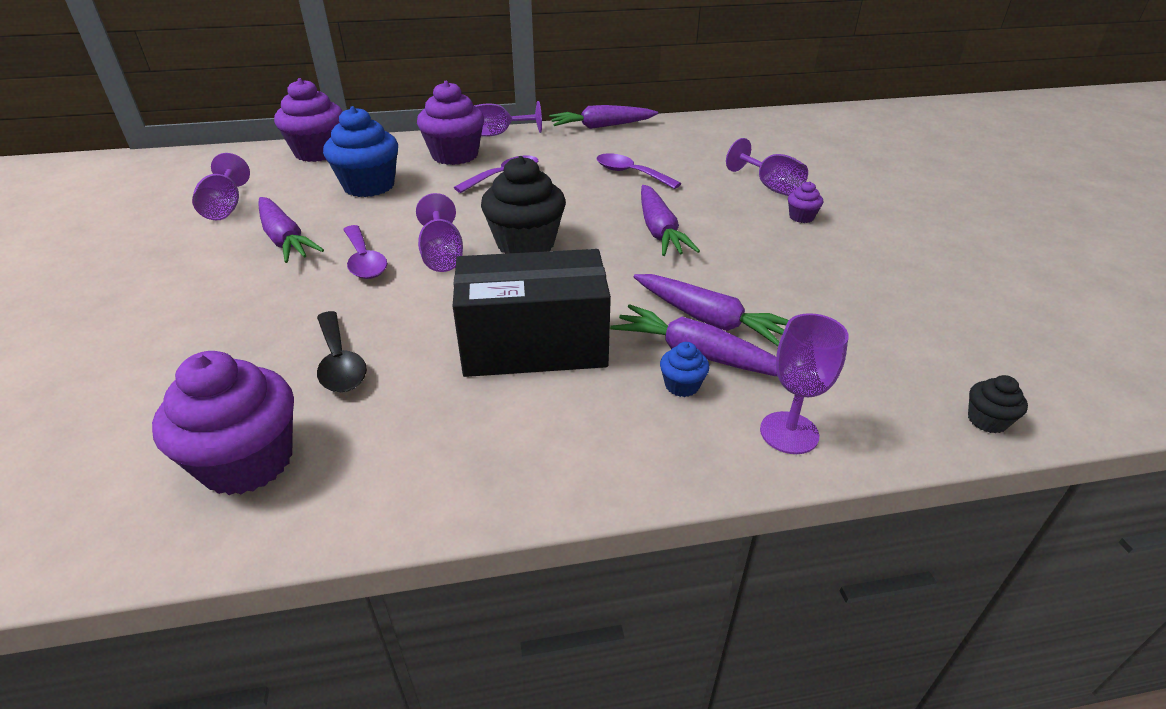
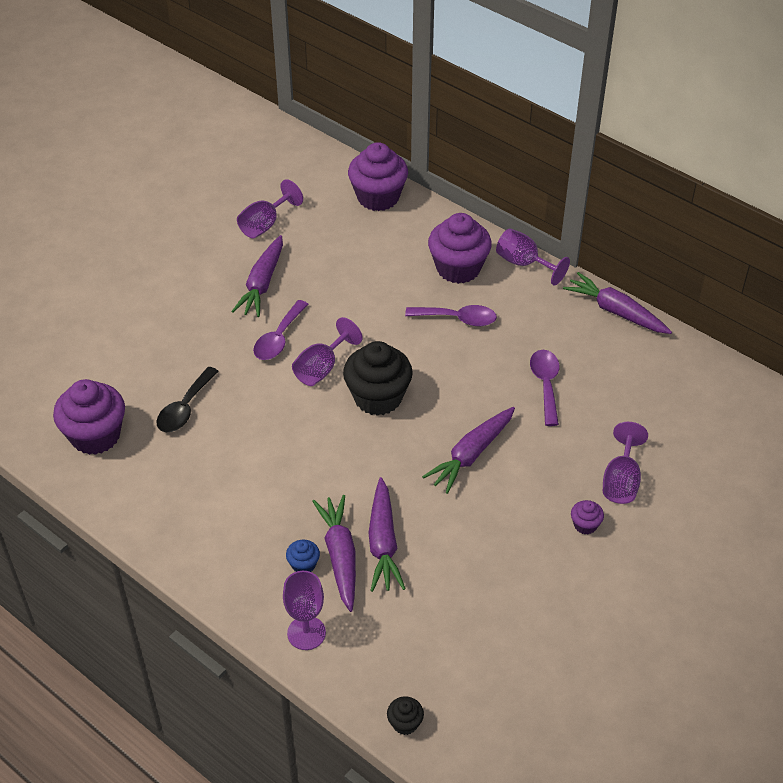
camera: 50 degrees right, 10 degrees up
blue cupcake [323,106,398,197] -> none
black box [452,249,611,377] -> none

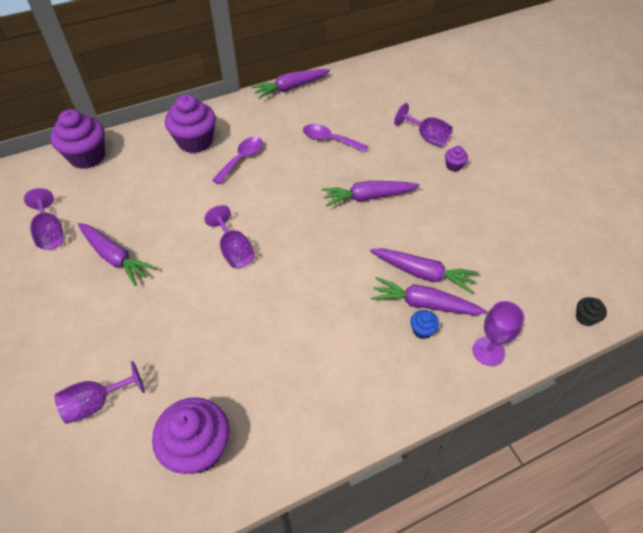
camera: 65 degrees left, 5 degrees up
black spoon [156,367,219,432] -> none
purple spoon [253,300,309,360] -> none
black cupcake [343,341,413,416] -> none
purple carrot [422,407,515,494] -> purple carrot turned 105 degrees clockwise [322,181,420,207]
purple goblet [496,228,570,285] -> purple goblet moved to [55,361,145,424]

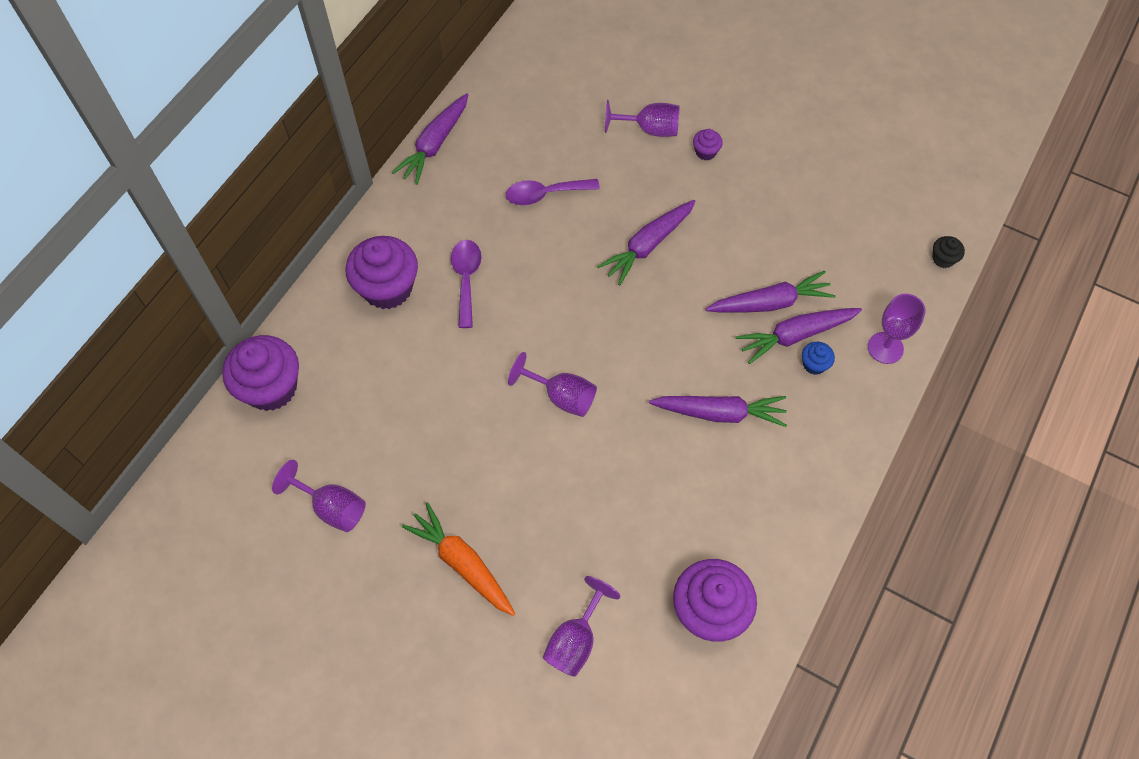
camera: 35 degrees left, 10 degrees up
purple carrot [78,223,156,286] -> purple carrot moved to [649,396,787,427]
none -> orange carrot [402,502,515,616]

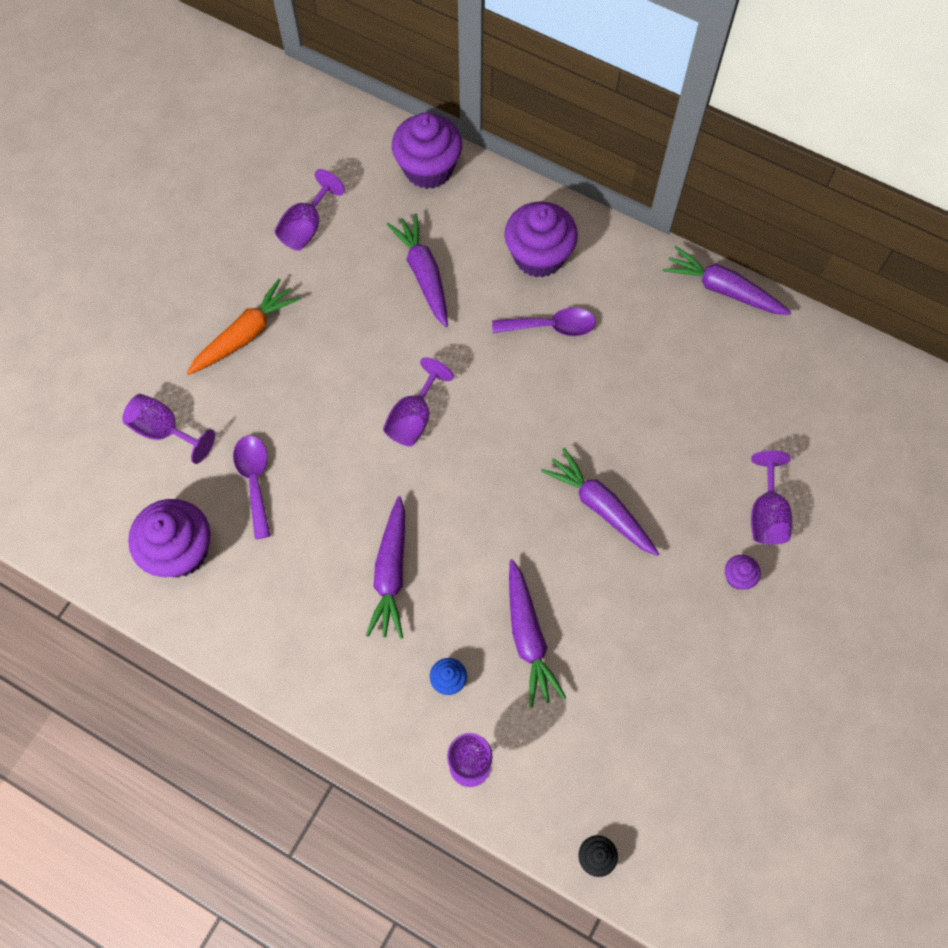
camera: 90 degrees right, 5 degrees up
purple spoon [506,179,600,205] -> purple spoon moved to [233,436,270,539]
purple carrot [735,308,862,364] -> purple carrot moved to [387,214,448,327]

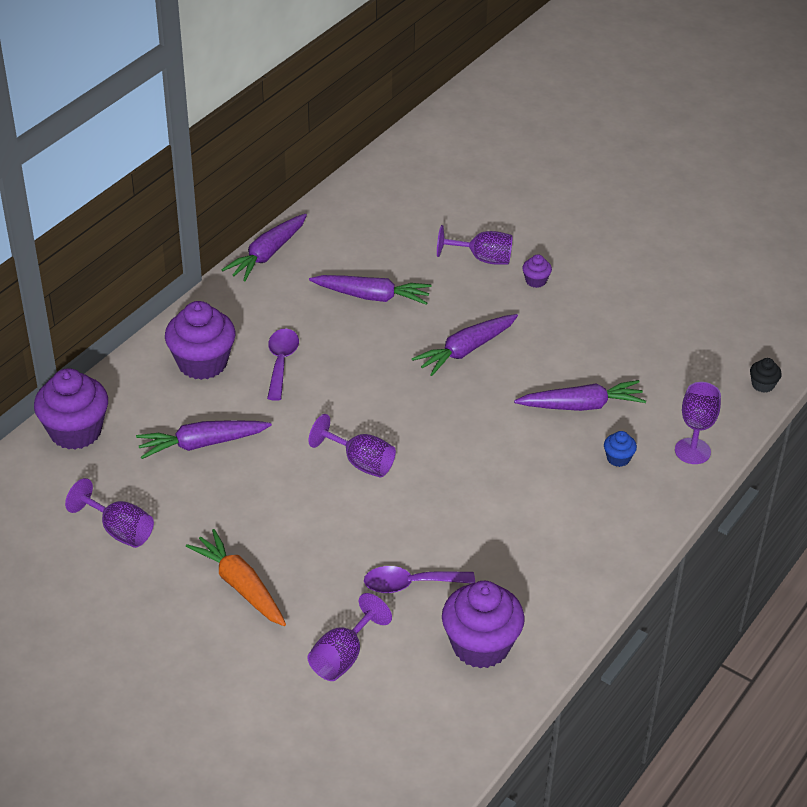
camera: 85 degrees left, 25 degrees down
purple carrot [366,496,405,639] -> purple carrot moved to [309,275,432,305]

